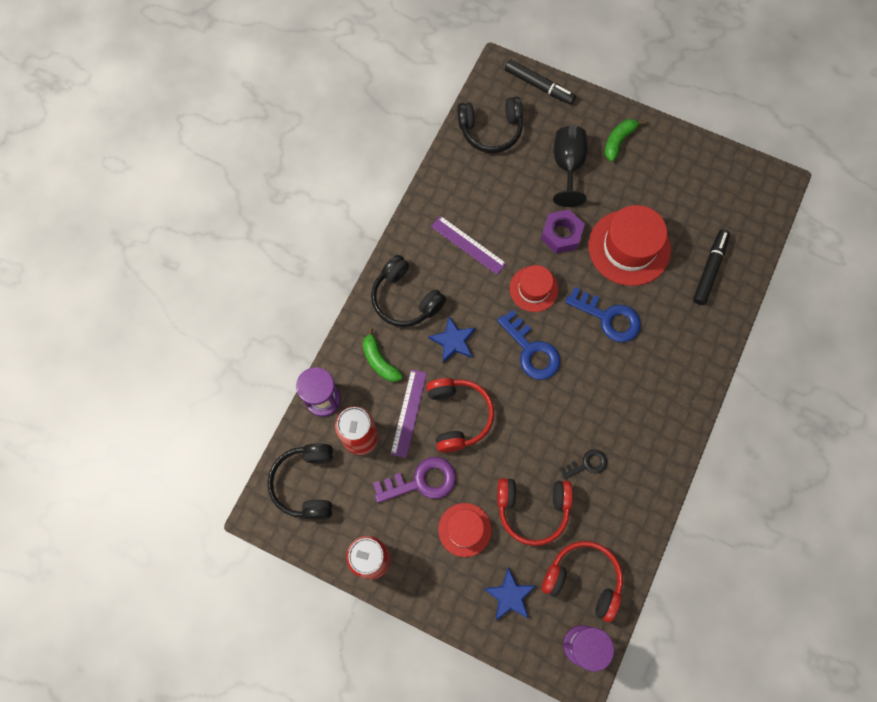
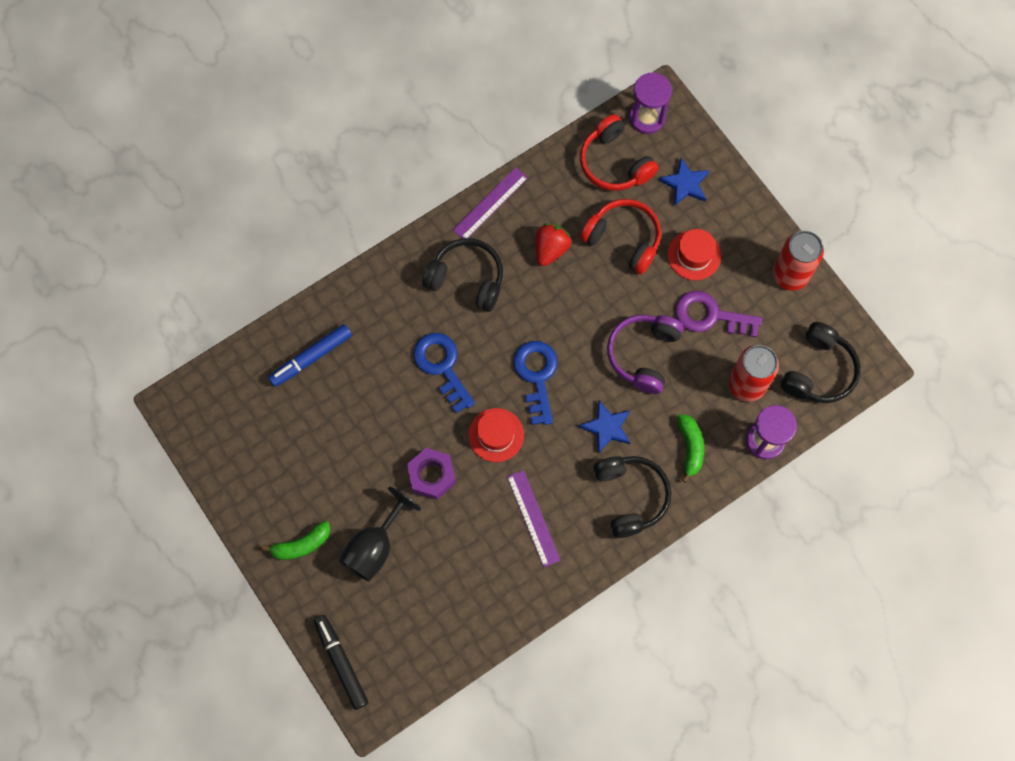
camera: 150 degrees left, 0 degrees up
purple ruler [390,369,427,458] -> purple ruler moved to [453,167,528,238]
red headphones [426,378,494,453] -> purple headphones [607,315,684,394]
black headphones [457,97,523,153] -> black headphones moved to [423,238,503,312]
black key [560,449,607,479] -> red strawberry [536,223,571,266]
red hat [588,205,671,286] -> none
black marker [693,229,730,305] -> blue marker [268,324,352,387]

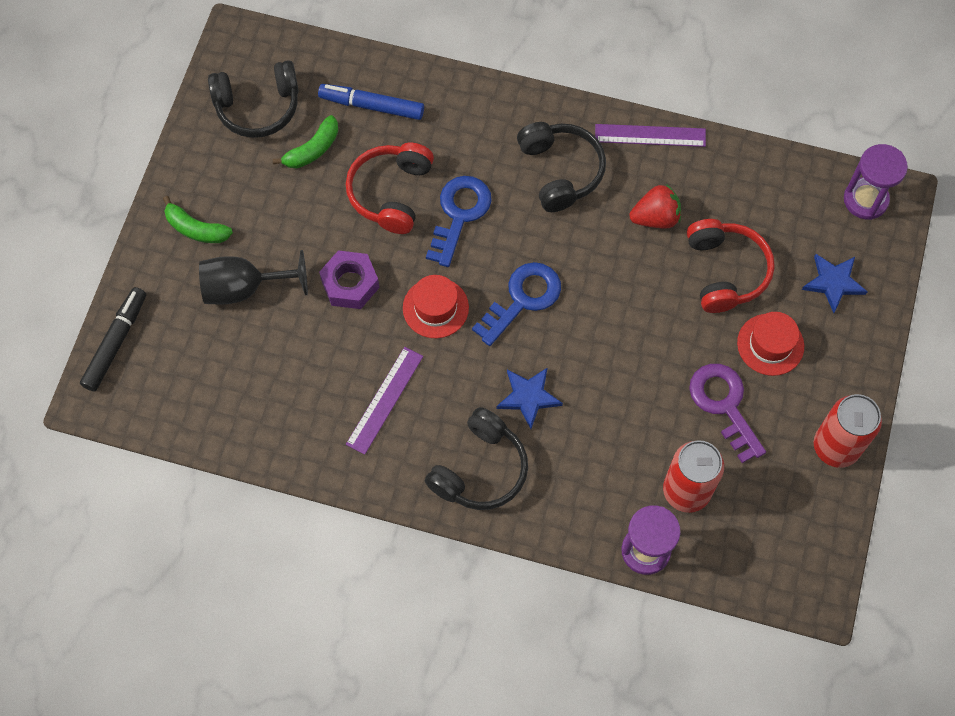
camera: 50 degrees right, 5 degrees down
red headphones [580,114,659,191] -> red headphones moved to [346,143,434,234]
purple headphones [607,315,684,394] -> none
green banana [677,414,704,483] -> green banana moved to [273,115,338,168]
black headphones [781,322,861,403] -> black headphones moved to [208,60,299,138]

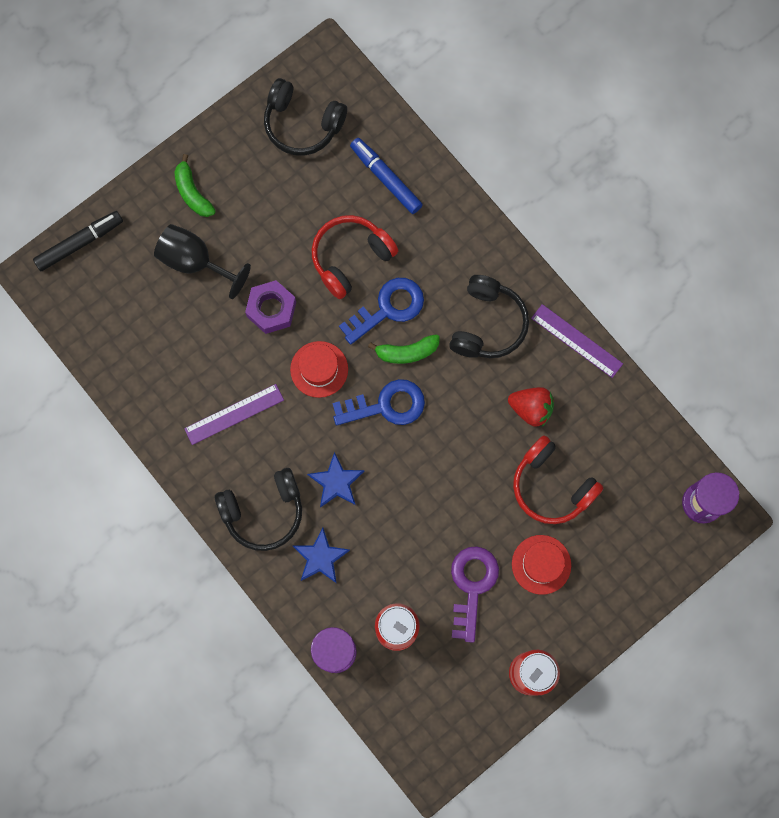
camera: 35 degrees right, 10 degrees up
green banana [273,115,338,168] -> green banana moved to [368,334,440,364]
red headphones [687,219,775,313] -> red headphones turned 105 degrees clockwise [513,435,604,524]
blue star [802,254,868,313] -> blue star moved to [293,527,350,583]

